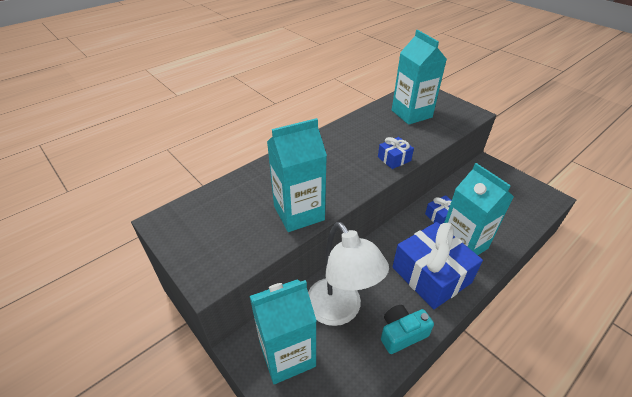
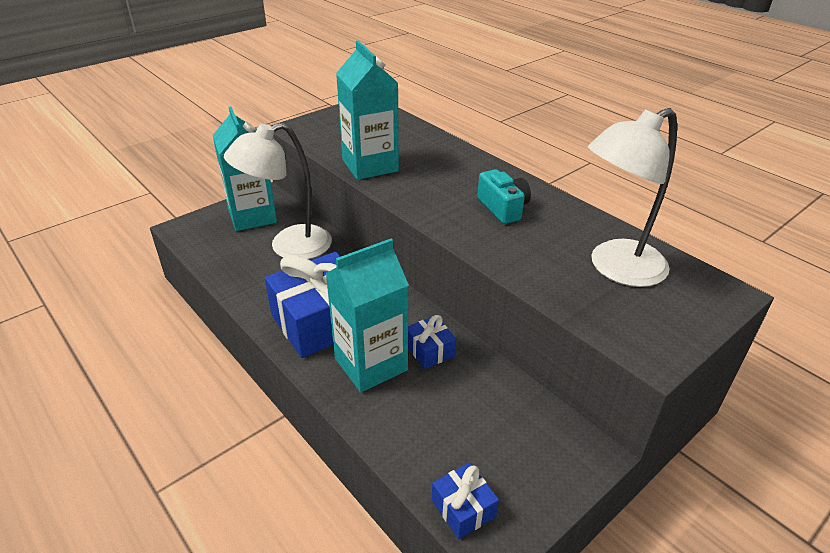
camera: 90 degrees right, 5 degrees down
blue gift [378,137,414,169] -> blue gift moved to [432,462,499,539]
turquoise camera [381,305,434,354] -> turquoise camera moved to [477,169,531,224]
turquoise carton [392,30,447,125] -> white lamp [588,108,677,287]

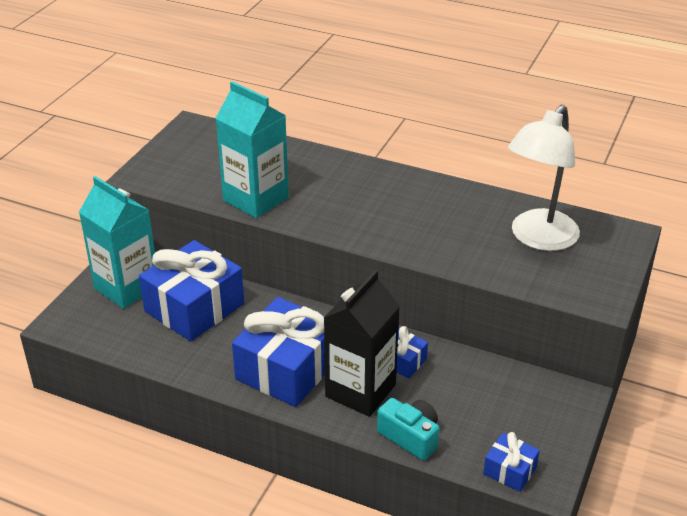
camera: 25 degrees left, 0 degrees up
white lamp [224,123,332,259] -> blue gift [139,240,244,341]
turquoise carton [325,238,409,392] -> black carton [324,270,400,417]
turquoise camera [477,169,531,224] -> turquoise camera moved to [377,398,439,460]

